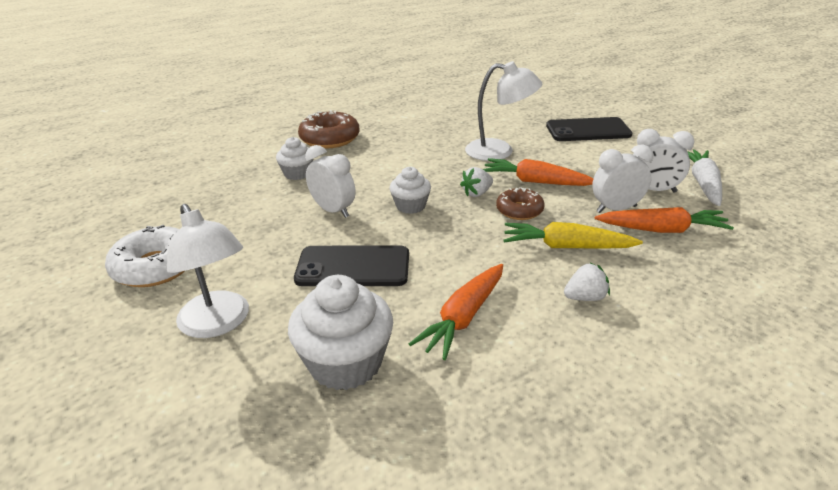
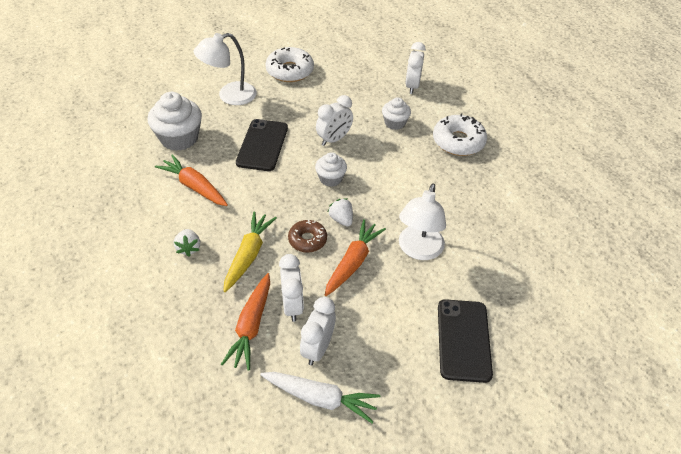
camera: 95 degrees right, 15 degrees up
brown donut [298,110,360,149] -> white donut [433,113,487,156]
none -> white clock [405,42,426,94]

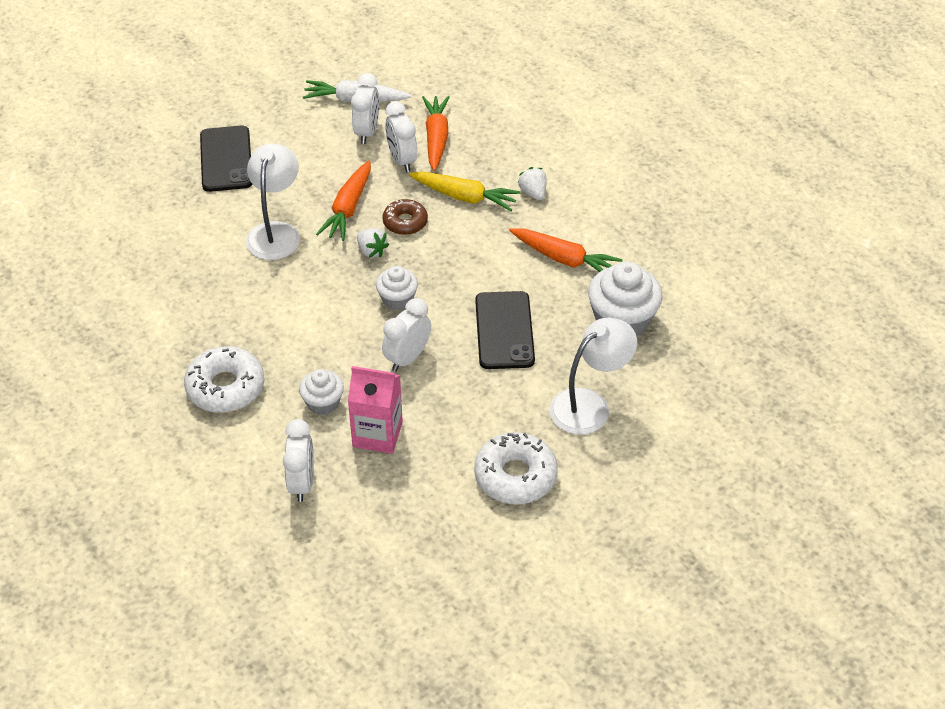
camera: 170 degrees right, 0 degrees up
yellow carrot [223,211,277,292] -> yellow carrot turned 75 degrees counterclockwise [409,171,521,211]
none -> pink carton [348,366,403,454]

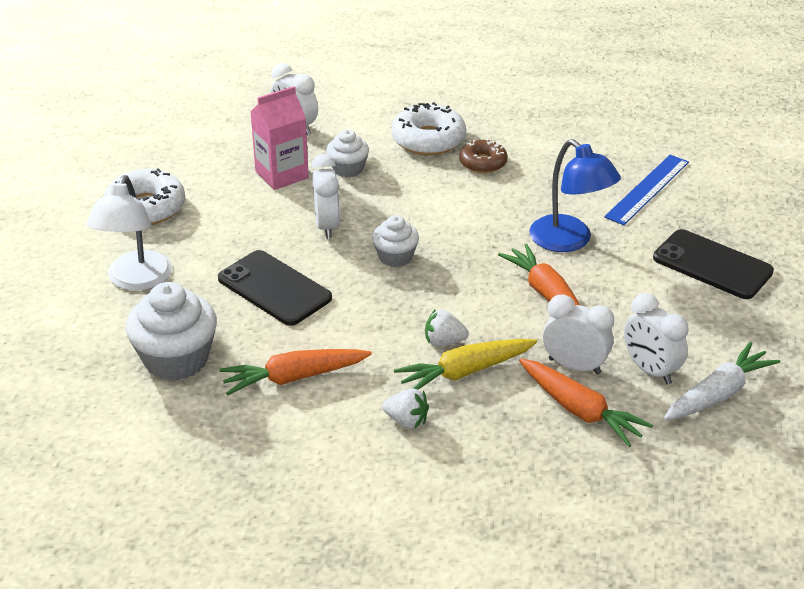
camera: 135 degrees right, 10 degrees down
white lamp [246,143,300,260] -> blue lamp [529,139,621,252]
white strawberry [357,228,389,258] -> white strawberry moved to [425,310,469,347]
brown donut [382,199,428,235] -> brown donut moved to [459,139,508,173]
none -> blue ruler [604,155,689,225]

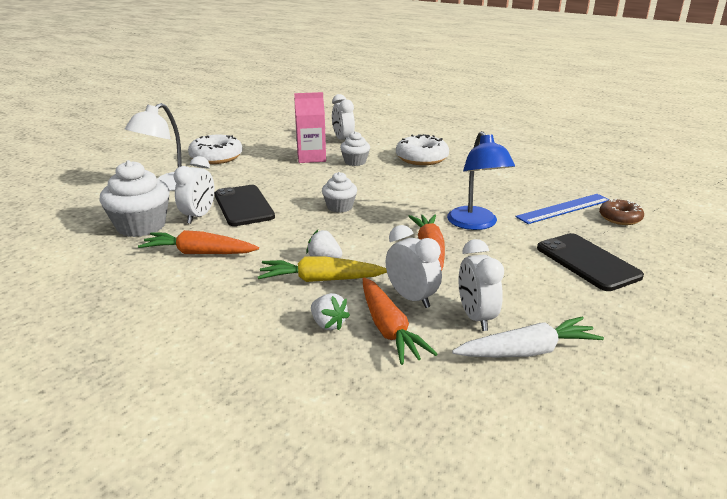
camera: 25 degrees right, 10 degrees down
white clock [311,154,340,239] -> white clock moved to [174,156,215,224]
white strawberry [382,388,429,429] -> white strawberry moved to [311,293,350,330]
brown donut [459,139,508,173] -> brown donut moved to [599,199,644,225]

